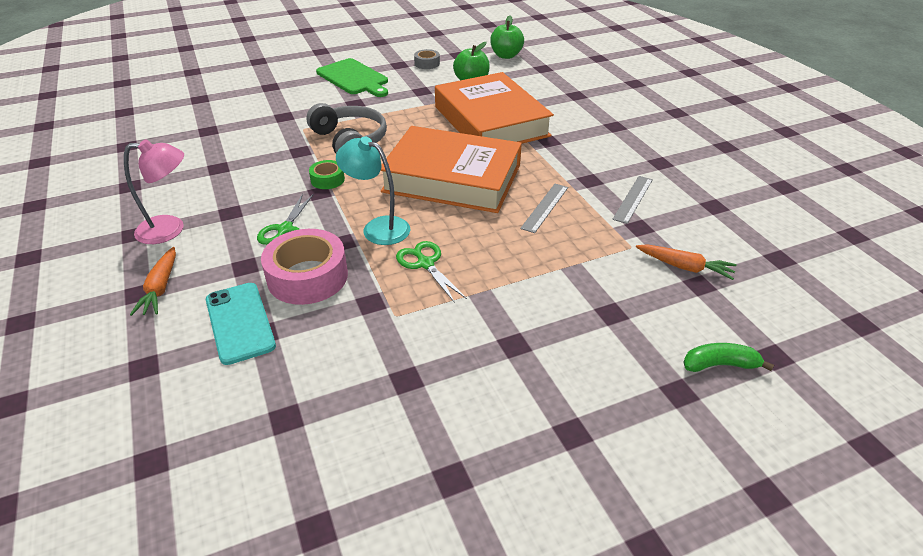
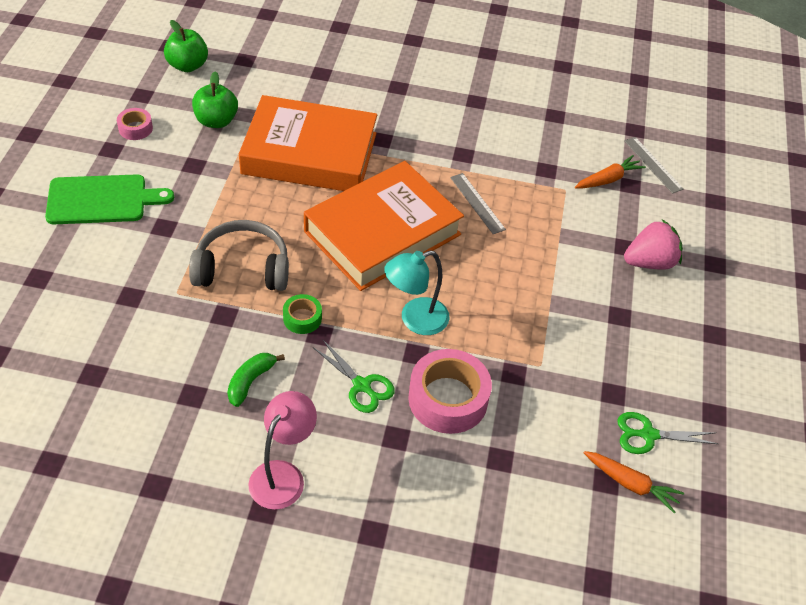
camera: 60 degrees left, 10 degrees up
orange carrot [130,247,176,316] -> orange carrot moved to [584,451,684,513]
turquoise phone [206,283,276,365] -> none
green scissors [396,241,467,303] -> green scissors moved to [617,412,718,454]
grey tape [414,49,440,69] -> pink tape [117,108,153,140]
grey ruler [612,176,653,224] -> grey ruler moved to [625,137,684,194]
green banana [683,343,774,372] -> green banana moved to [227,353,285,407]
none -> pink strawberry [624,219,683,270]

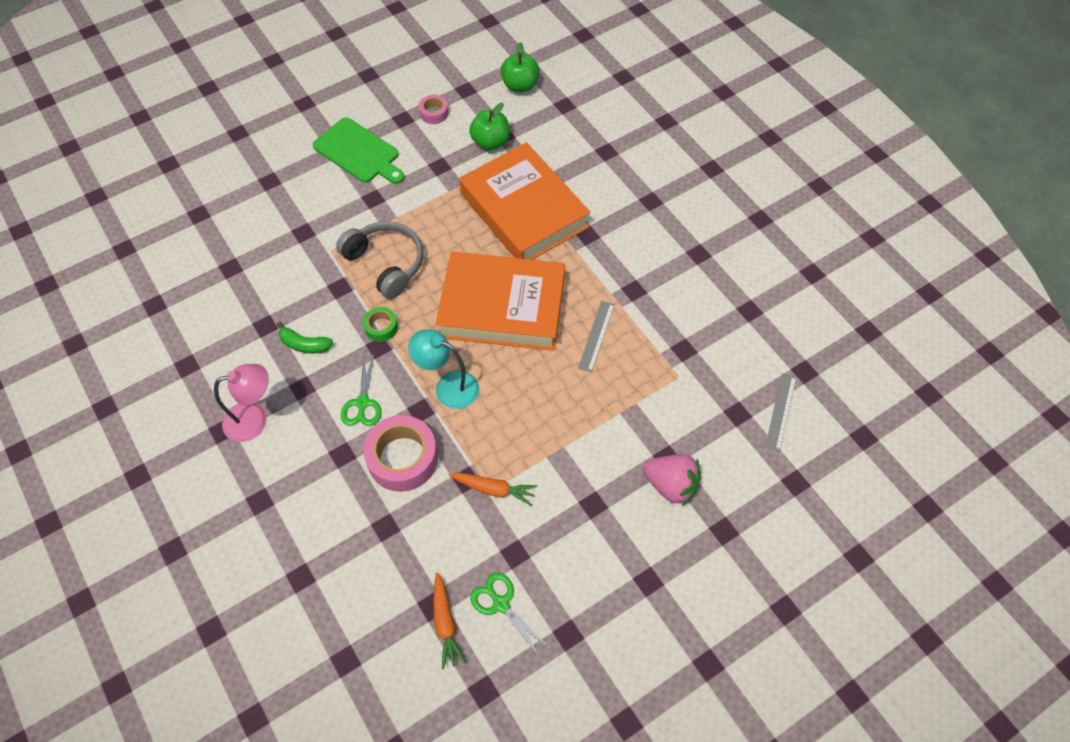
camera: 50 degrees right, 10 degrees up
green banana [227,353,285,407] -> green banana turned 150 degrees counterclockwise [277,322,333,354]
orange carrot [575,155,646,188] -> orange carrot moved to [449,473,537,506]

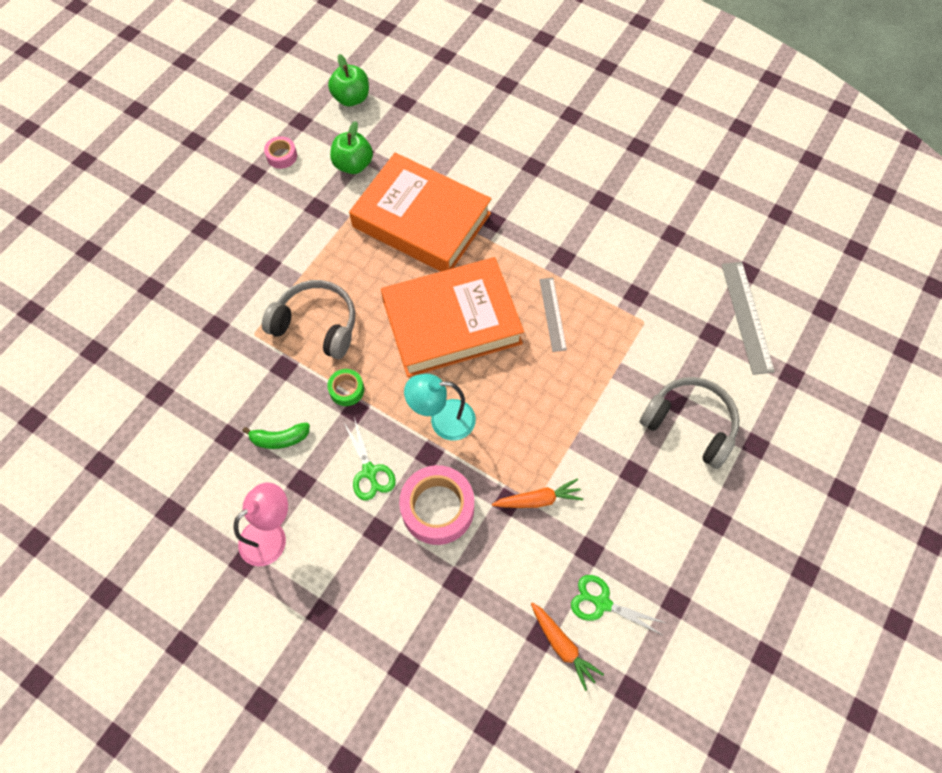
camera: 25 degrees left, 5 degrees up
green cutting board [313,117,405,184] -> none
pink strawberry [643,454,701,506] -> grey headphones [640,377,740,469]
grey ruler [765,373,796,451] -> grey ruler [721,262,775,375], size x1.52

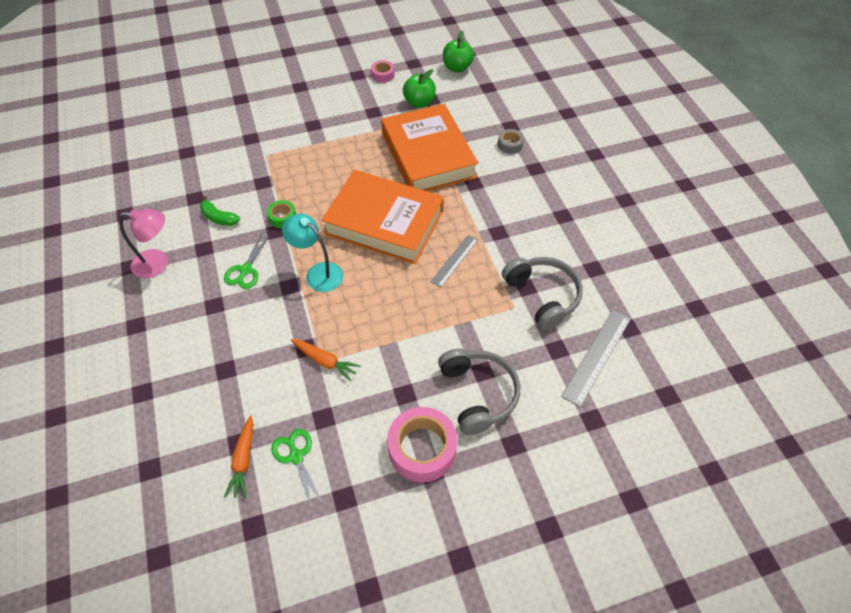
camera: 40 degrees right, 10 degrees down
grey headphones [262,280,355,359] -> grey headphones moved to [502,257,583,331]
pink tape [399,465,474,545] -> pink tape moved to [387,407,458,483]
none -> grey tape [498,129,524,154]

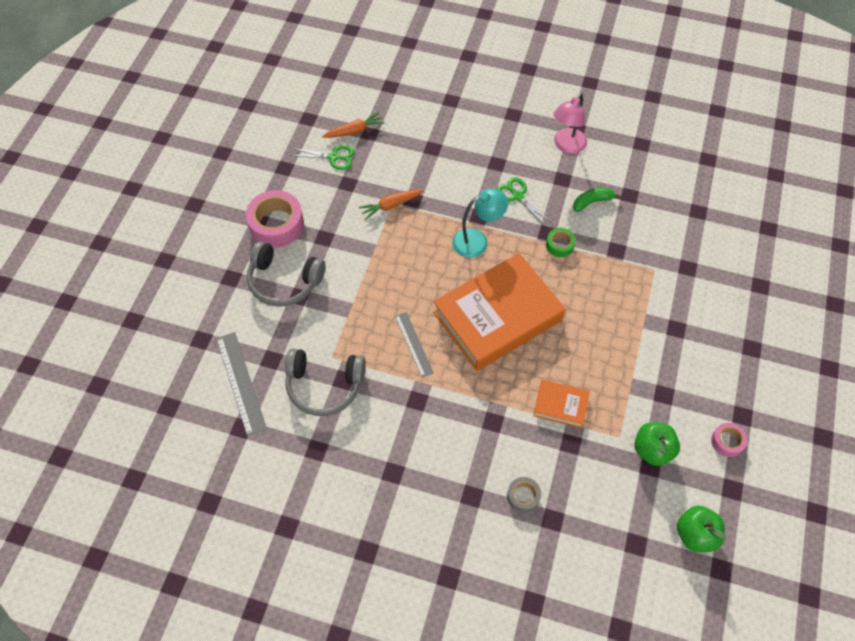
camera: 125 degrees right, 5 degrees up
orange carrot [224,415,253,498] -> orange carrot turned 120 degrees clockwise [322,112,385,138]
orange book [381,104,478,191] -> orange book [533,380,590,428], size x0.44

